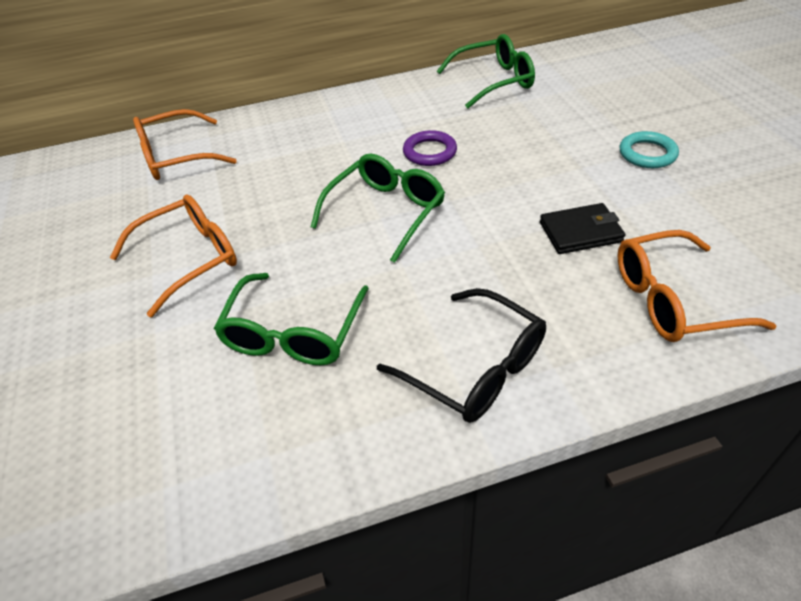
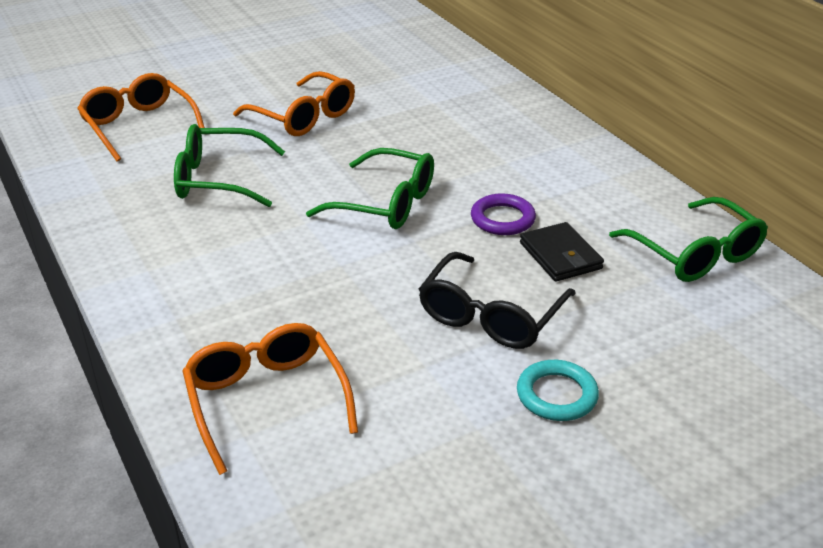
camera: 75 degrees right, 10 degrees down
orange glasses [133,109,237,180] -> orange glasses moved to [77,73,205,162]
black glasses [377,288,546,423] -> black glasses moved to [419,252,576,349]
black wallet [540,203,625,254] -> black wallet moved to [520,222,604,282]

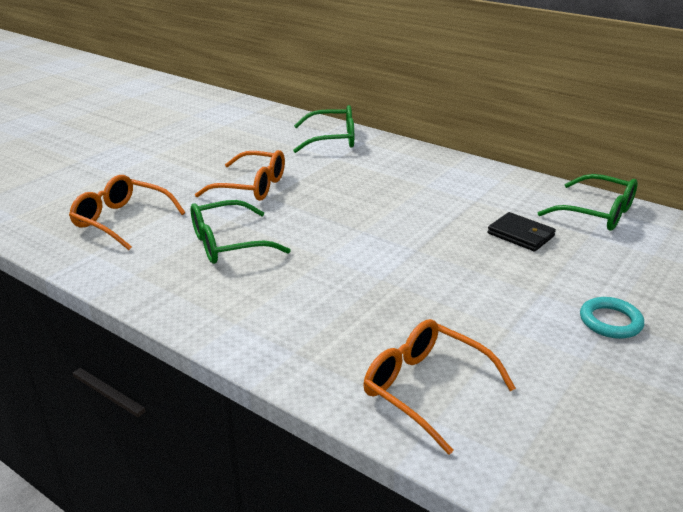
camera: 25 degrees left, 5 degrees down
green glasses [306,148,434,229] -> green glasses moved to [293,105,354,153]
black glasses [419,252,576,349] -> none
purple ring [471,193,536,235] -> none

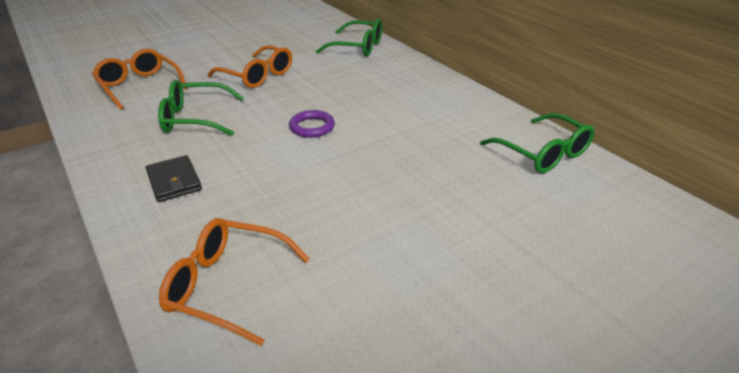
camera: 20 degrees right, 5 degrees up
orange glasses [363,319,516,455] -> orange glasses turned 45 degrees counterclockwise [159,218,310,346]
black wallet [487,212,556,251] -> black wallet moved to [146,155,202,202]
turquoise ring [580,297,644,339] -> none
none -> purple ring [289,110,335,138]

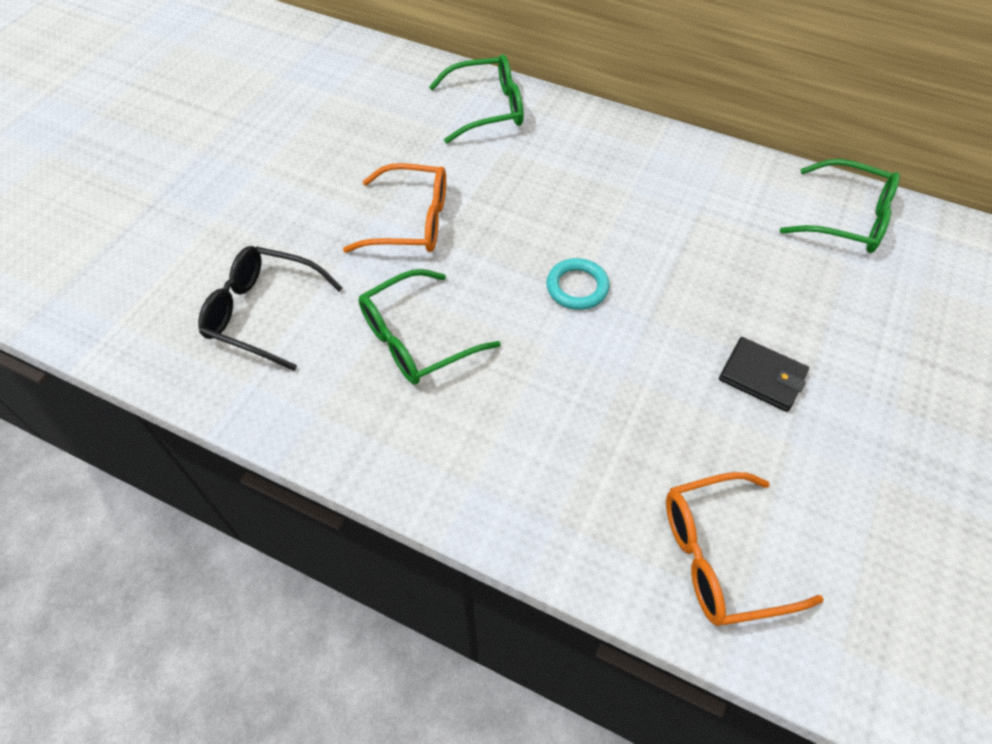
camera: 30 degrees left, 20 degrees up
orange glasses [92,49,187,110] -> black glasses [198,246,343,371]
black wallet [146,155,202,202] -> black wallet moved to [719,337,809,412]
purple ring [289,110,335,138] -> turquoise ring [546,258,610,310]

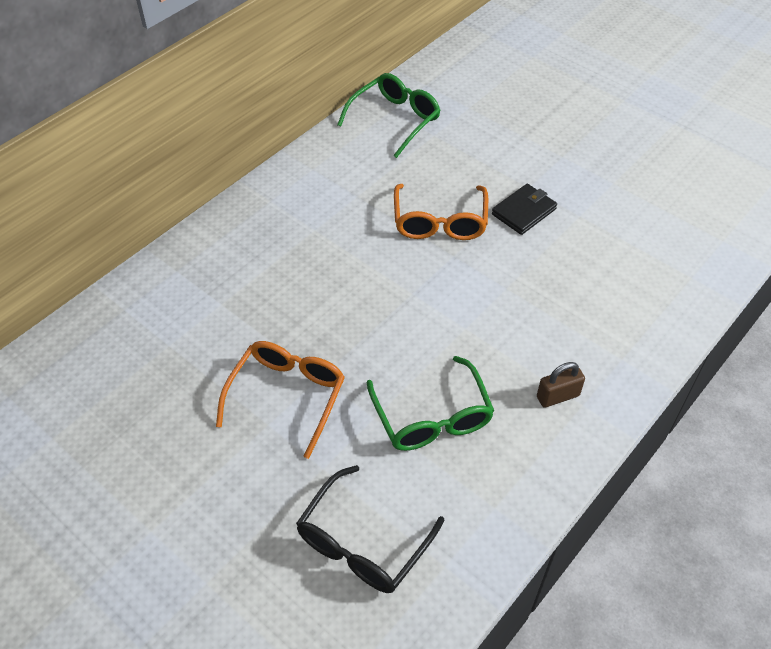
camera: 75 degrees left, 5 degrees down
green glasses [429,54,524,144] -> none
turquoise ring [546,258,610,310] -> none
orange glasses [666,472,824,626] -> orange glasses moved to [394,184,488,240]
none -> brown padlock [537,362,585,408]

